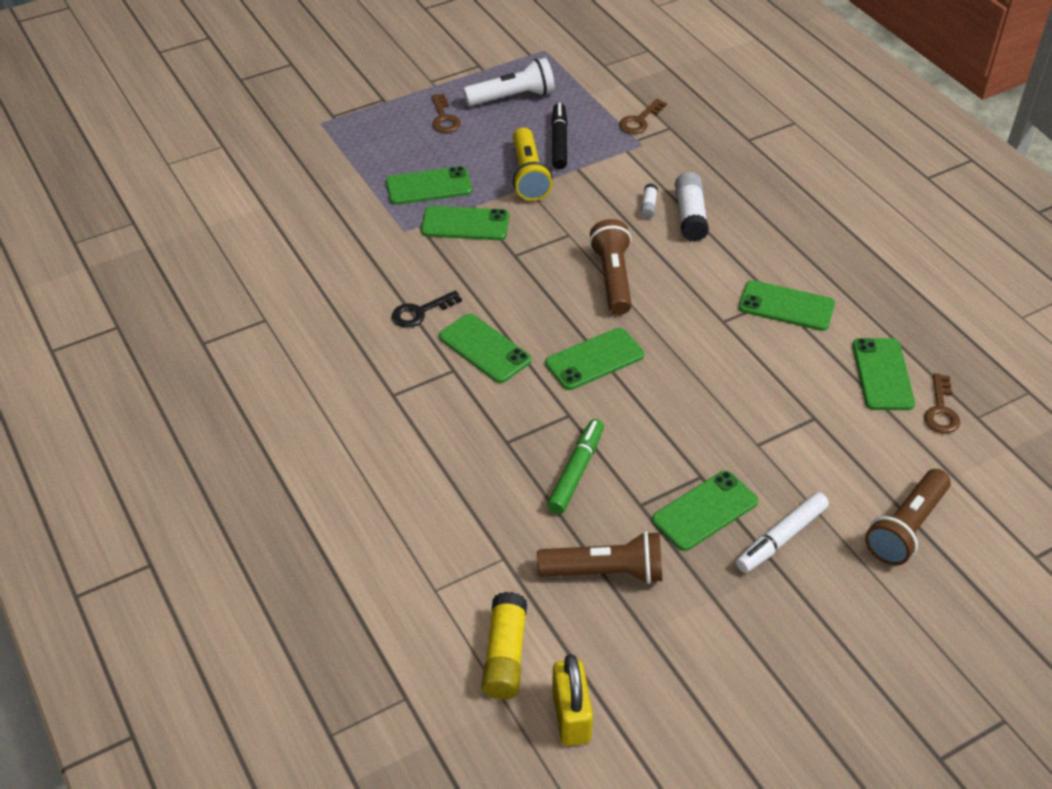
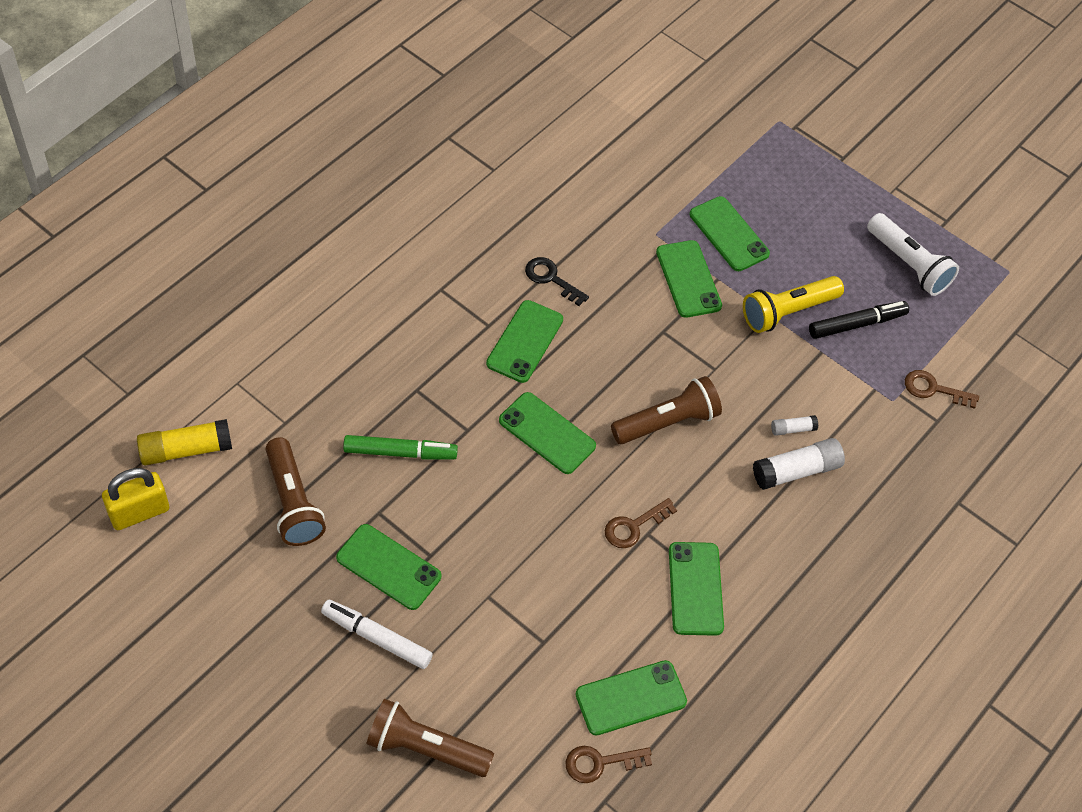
camera: 65 degrees right, 10 degrees up
brown key [431,94,461,133] -> brown key moved to [605,498,677,548]

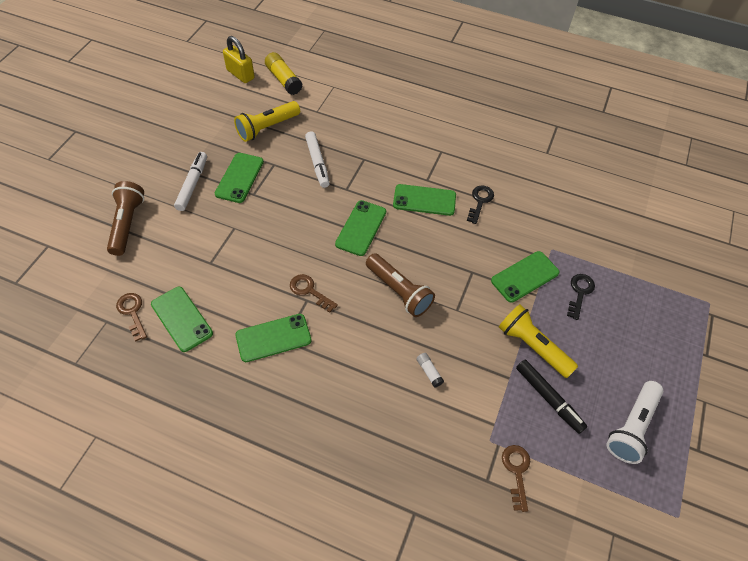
camera: 75 degrees right, 0 degrees up
brown flashlight [266,437,326,546] -> yellow flashlight [234,101,300,142]
green marker [343,435,458,459] -> white marker [305,132,330,188]
green phone [689,196,770,271] -> black key [567,274,595,320]
white glue stick [753,438,845,490] -> none

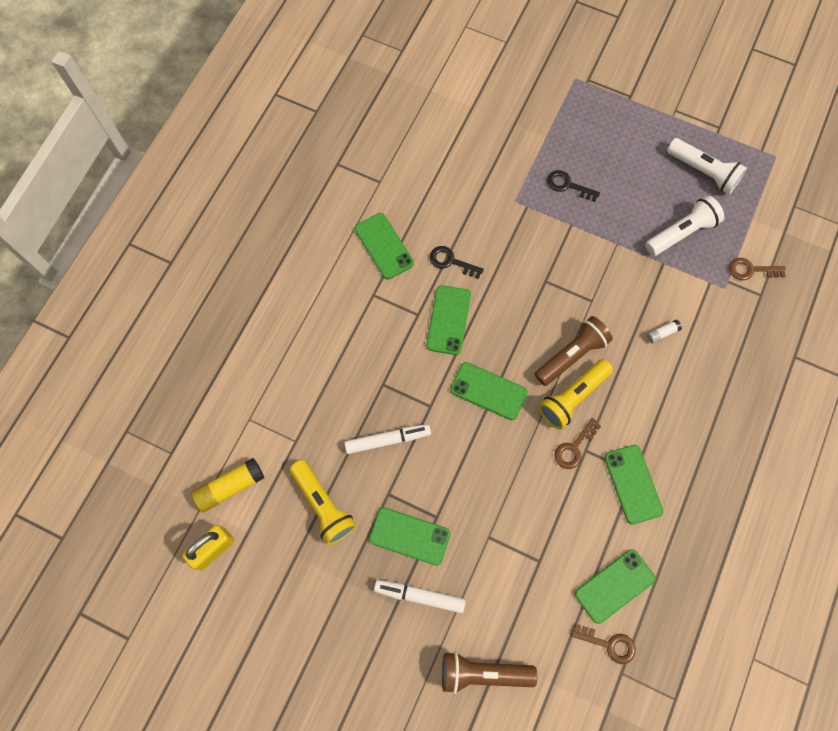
camera: 85 degrees left, 15 degrees up
brown key [116,293,147,342] -> brown key turned 135 degrees counterclockwise [571,624,636,664]
green phone [491,251,560,303] -> green phone moved to [354,213,414,279]
yellow flashlight [499,304,578,378] -> yellow flashlight moved to [538,359,613,429]
black marker [516,360,587,434] -> white flashlight [645,196,724,256]

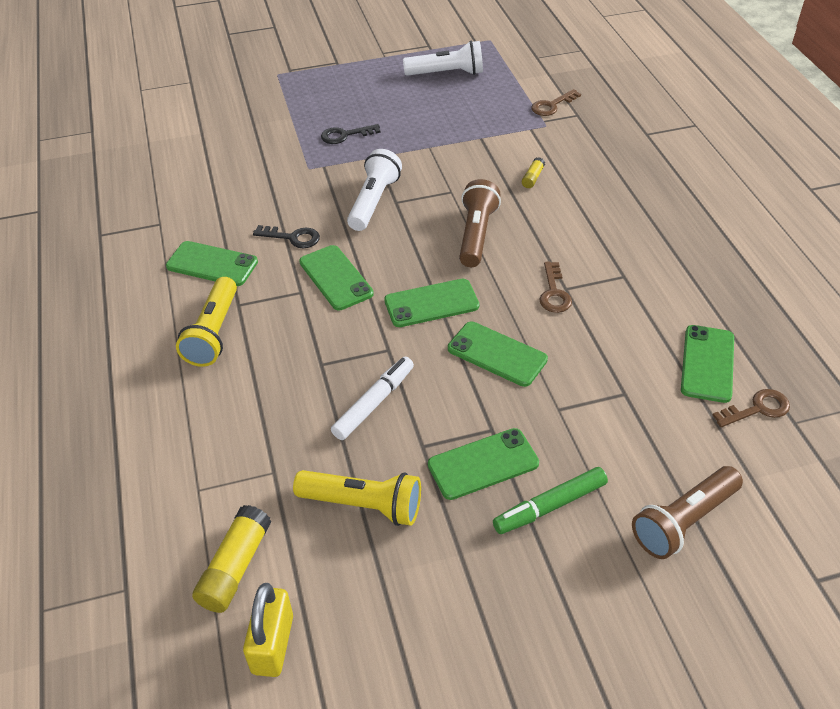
camera: 40 degrees left, 25 degrees down
white marker [374,580,466,613] -> green marker [493,467,608,534]
black key [430,246,484,279] -> black key turned 150 degrees counterclockwise [253,225,320,248]
yellow flashlight [538,359,613,429] -> yellow flashlight moved to [176,277,237,367]
green phone [604,445,663,525] -> green phone moved to [448,322,548,387]
white flashlight [645,196,724,256] -> white flashlight moved to [347,149,402,231]
white glue stick [647,320,682,343] -> yellow glue stick [522,157,545,188]

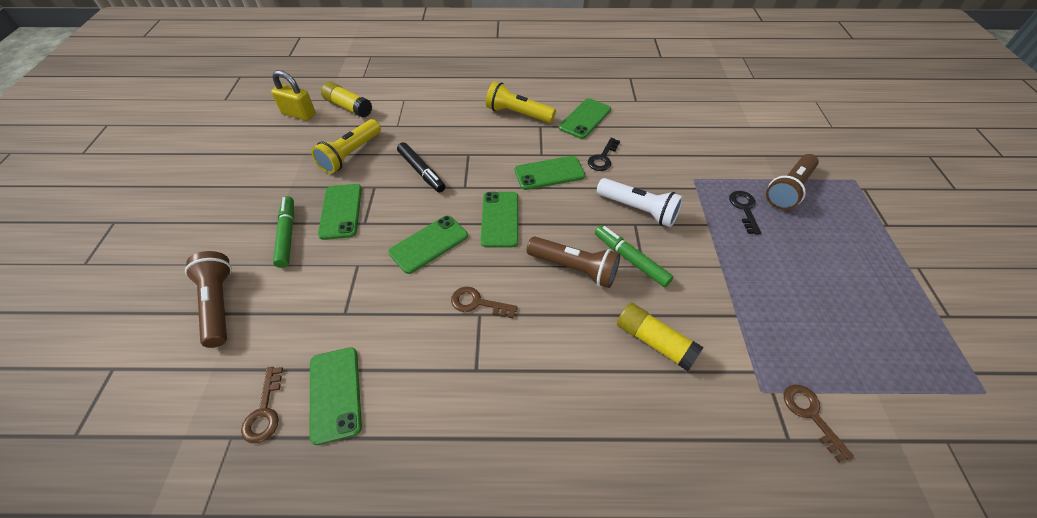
camera: 105 degrees right, 5 degrees up
white marker [331,357,414,440] -> black marker [397,142,446,192]
white flashlight [403,41,483,76] -> none
yellow glue stick [522,157,545,188] -> yellow glue stick [617,303,703,371], size x1.93
green phone [681,325,734,403] -> green phone turned 45 degrees clockwise [310,347,362,445]
none -> green marker [595,225,673,287]
none -> brown flashlight [766,154,819,210]

